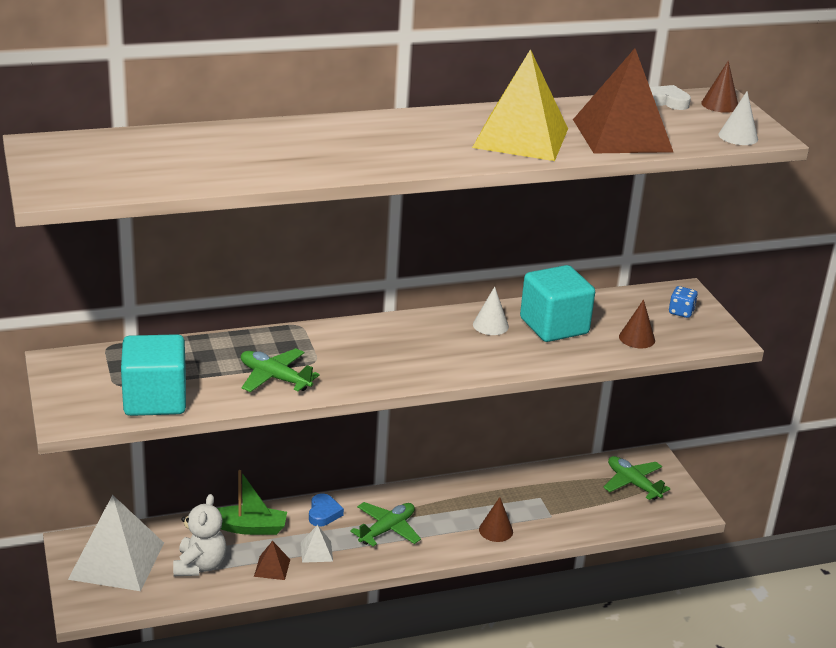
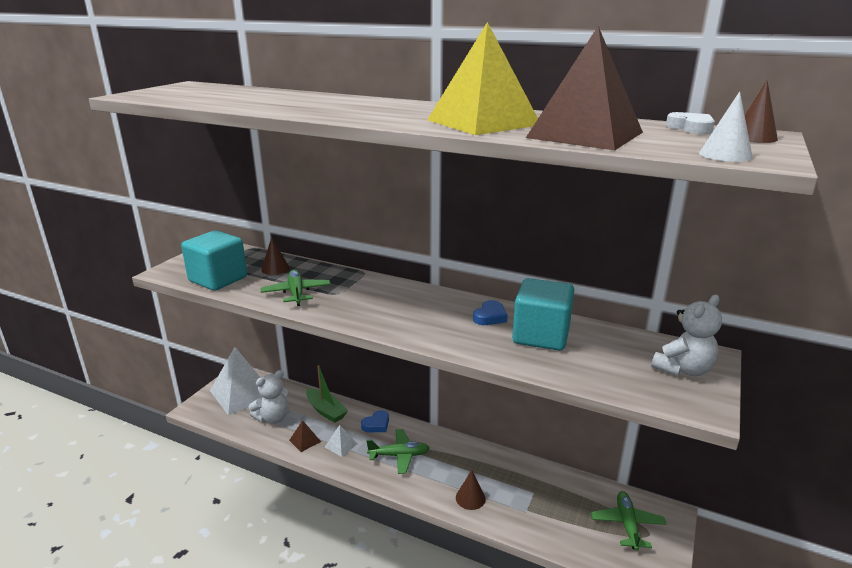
camera: 45 degrees right, 5 degrees down
white cone [473,287,509,335] -> blue heart [473,300,508,325]
brown cone [619,300,655,348] -> brown cone moved to [261,237,290,275]
blue dice [669,286,698,318] -> white teddy bear [651,295,722,376]

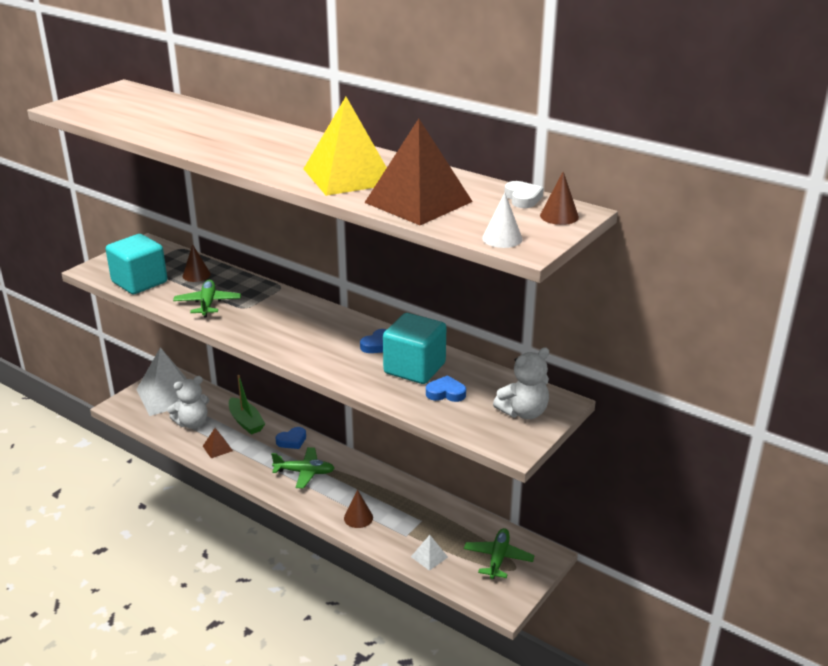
camera: 10 degrees right, 5 degrees up
white pyramid [325,425,357,457] -> white pyramid moved to [411,535,448,571]
none -> blue heart [426,375,466,402]

